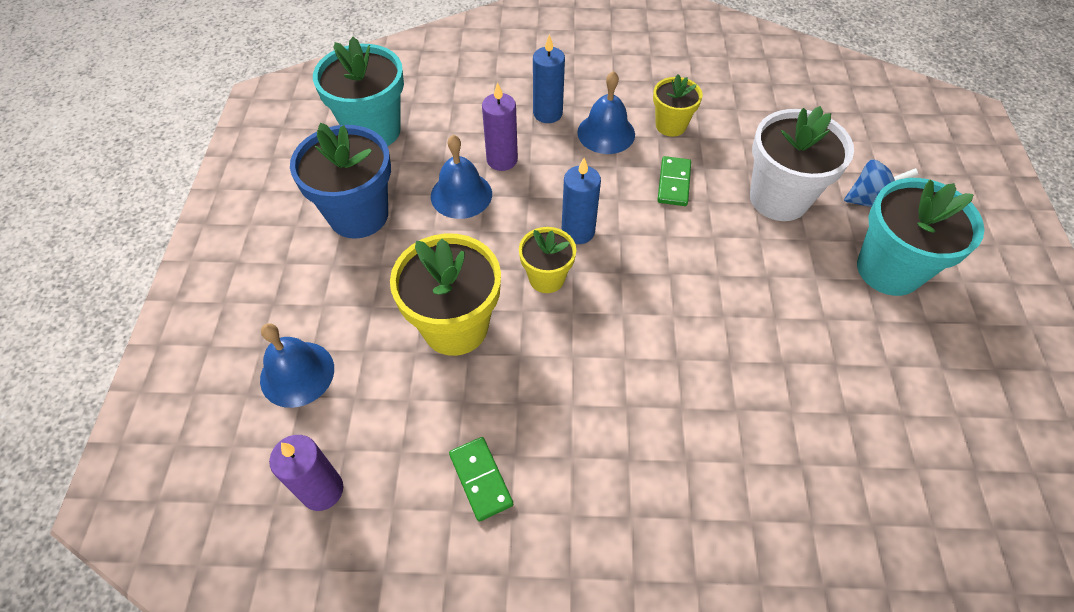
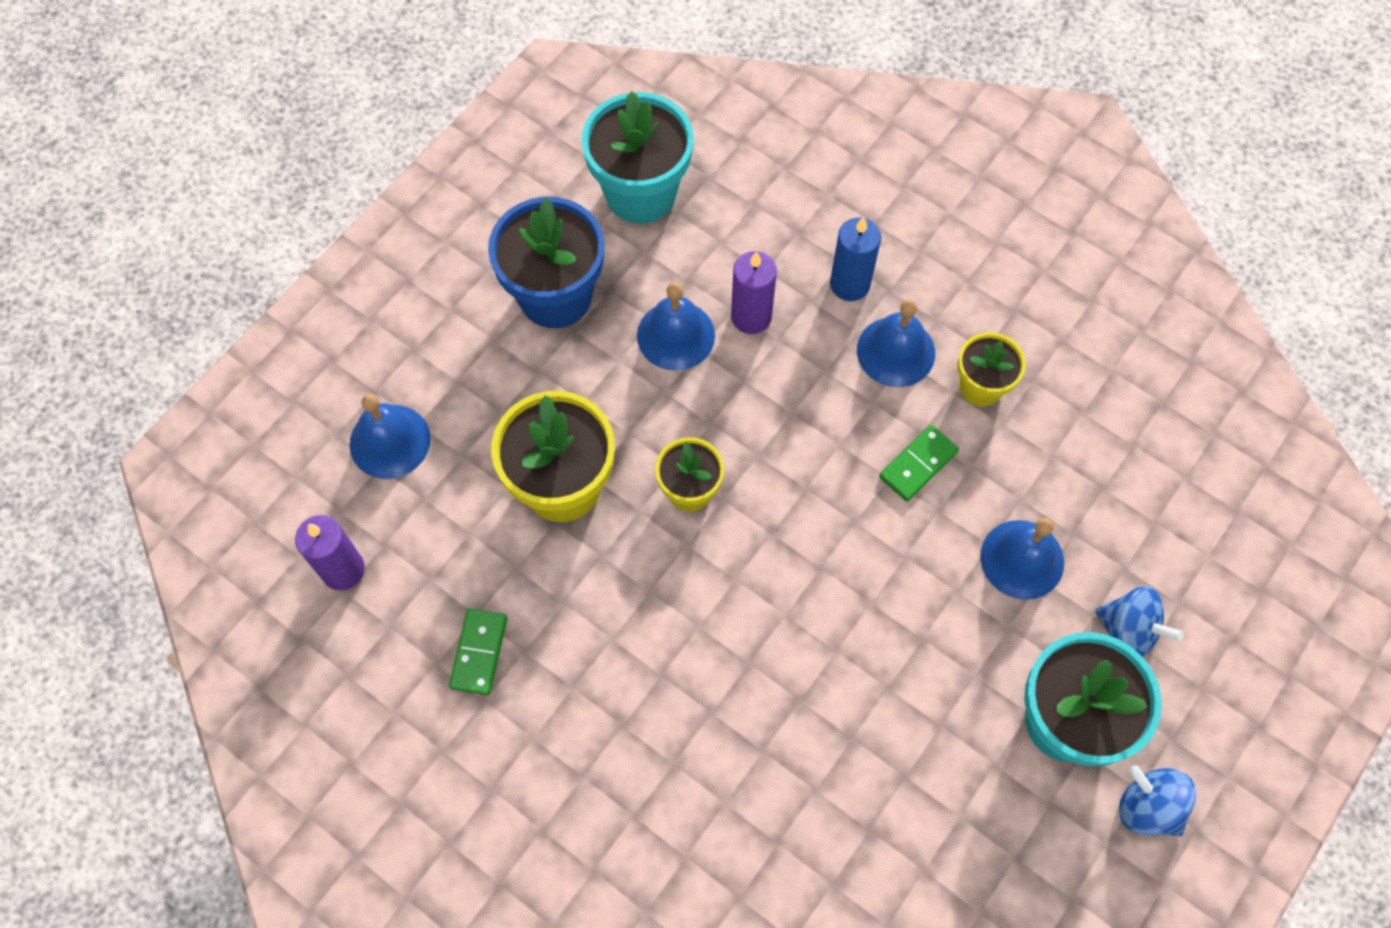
camera: 35 degrees right, 10 degrees up
blue candle [561,158,601,244] -> none
white flower pot [750,106,854,221] -> blue bell [980,518,1064,600]
none -> blue spinning top [1119,765,1196,836]

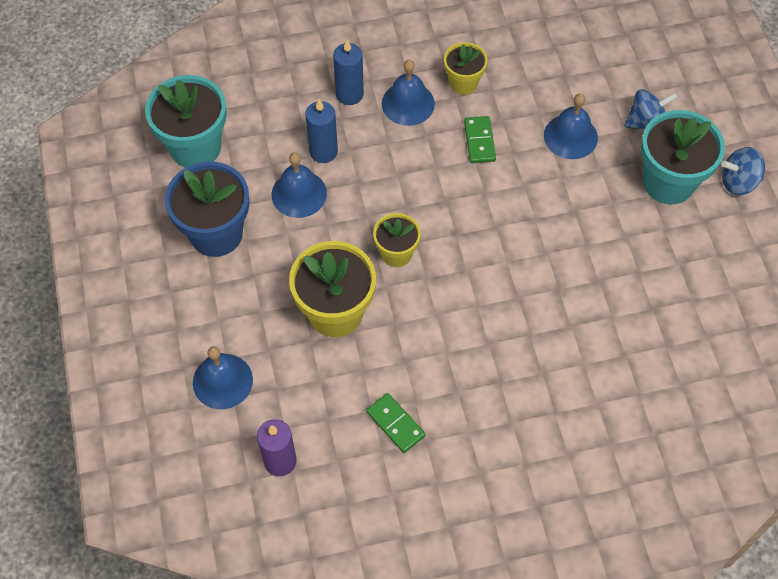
camera: 50 degrees left, 5 degrees down
purple candle [731,251,777,334] -> blue candle [305,99,338,163]

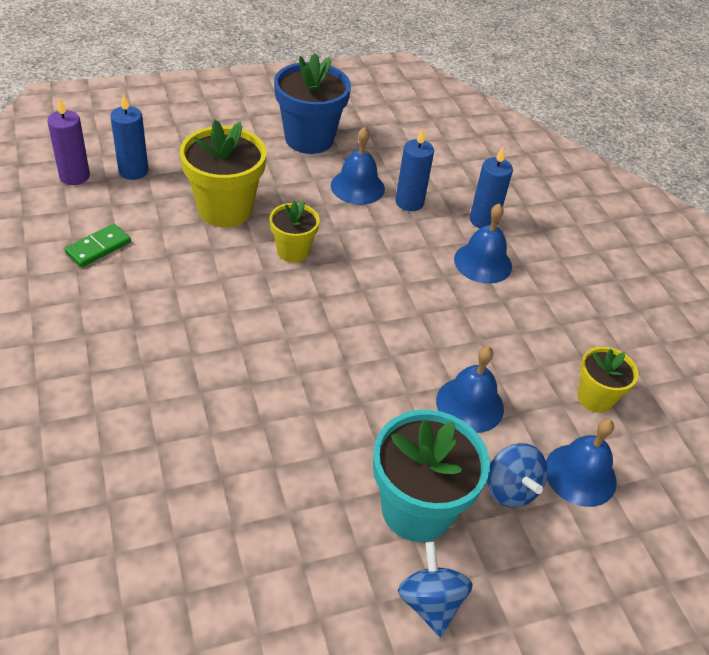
camera: 80 degrees right, 15 degrees down
turquoise flower pot [145,75,227,168] -> none
blue bell [193,346,253,409] -> blue bell moved to [546,419,617,507]
yellow flower pot [444,42,488,95] -> yellow flower pot moved to [578,347,638,413]
green domino [464,116,496,163] -> none
none -> blue candle [110,93,148,180]

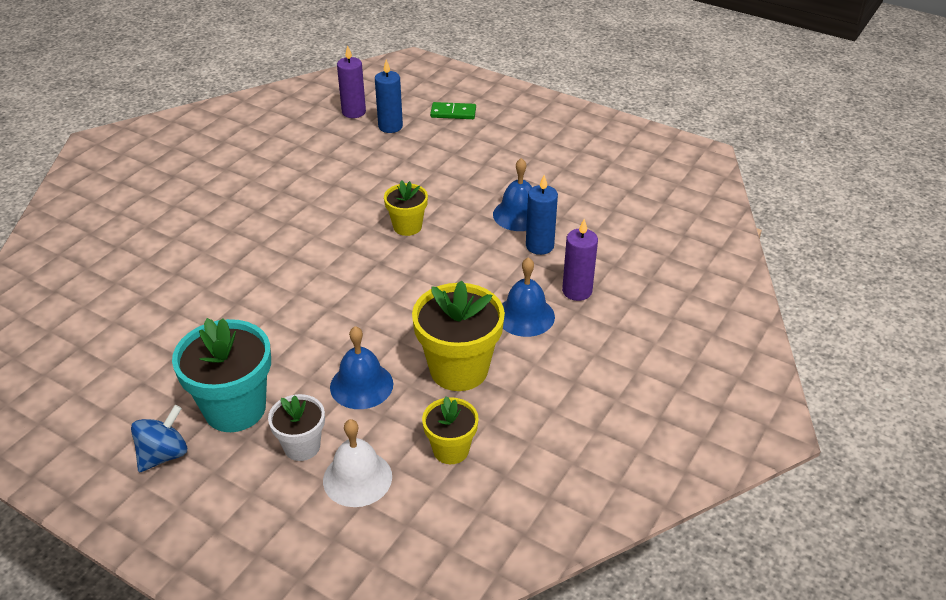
camera: 55 degrees right, 5 degrees down
green domino [64,224,131,267] -> green domino moved to [430,102,476,119]
yellow flower pot [180,120,266,227] -> yellow flower pot moved to [412,280,505,391]
blue flower pot [274,53,351,154] -> none
blue candle [470,147,513,228] -> purple candle [562,219,598,301]
blue spinning top [487,443,548,508] -> white flower pot [268,394,325,461]
blue bell [546,419,617,507] -> white bell [323,419,392,507]

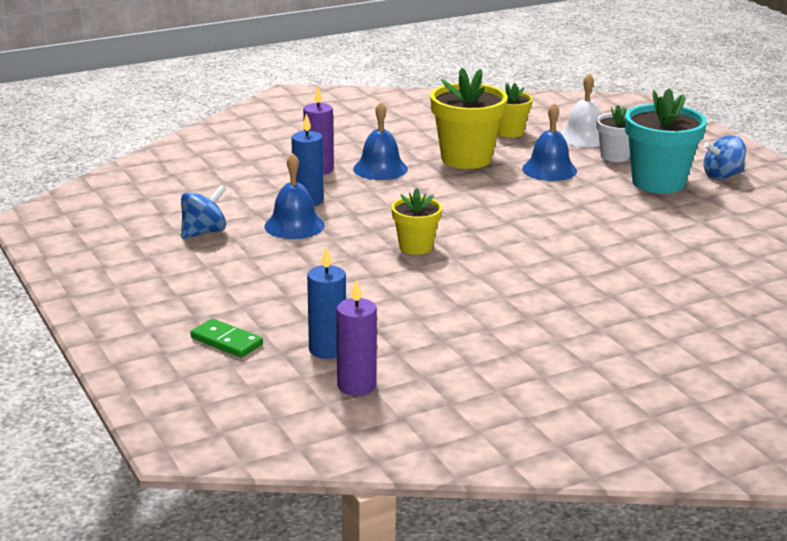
camera: 150 degrees left, 15 degrees down
none -> blue spinning top [181,185,226,239]

